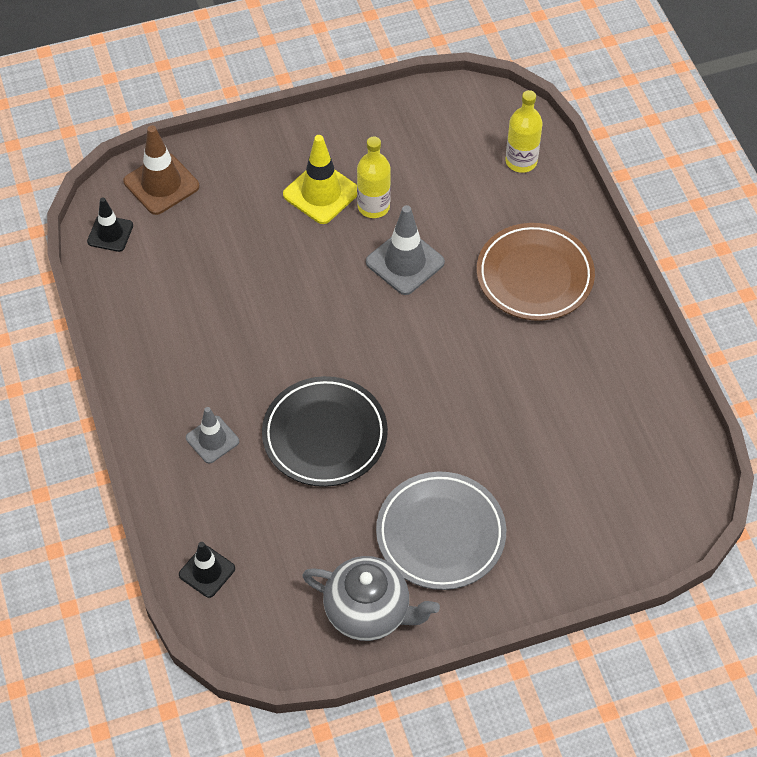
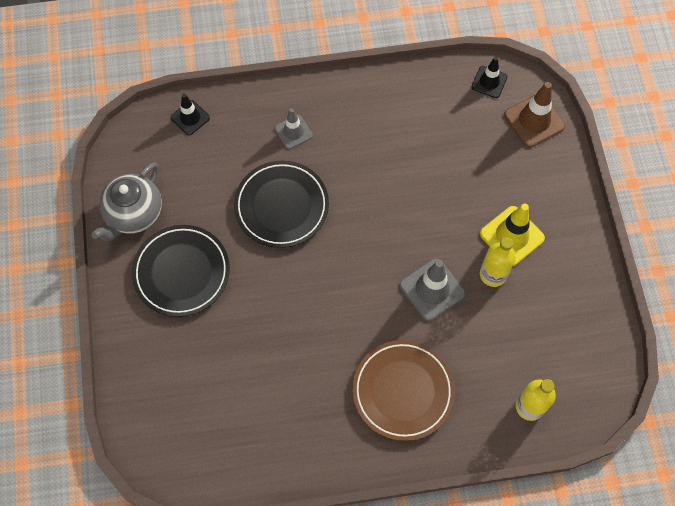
camera: 100 degrees right, 10 degrees up
grey plate [376,471,506,590] -> black plate [132,225,230,317]

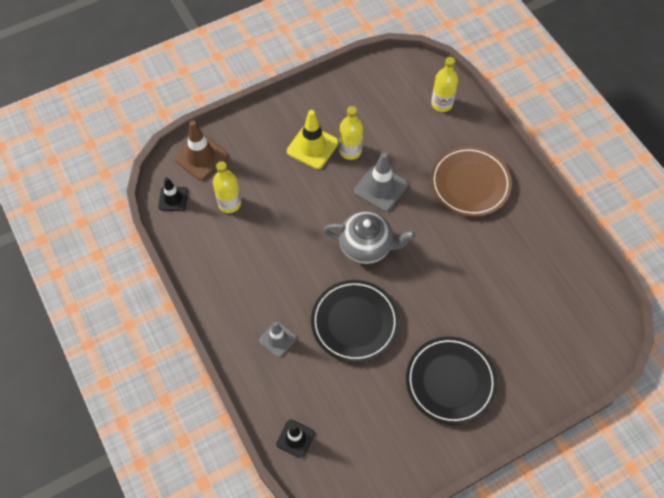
camera: 110 degrees left, 5 degrees down
grey teapot [91,162,162,241] -> grey teapot moved to [324,211,416,264]
none -> yellow bottle [213,161,241,213]

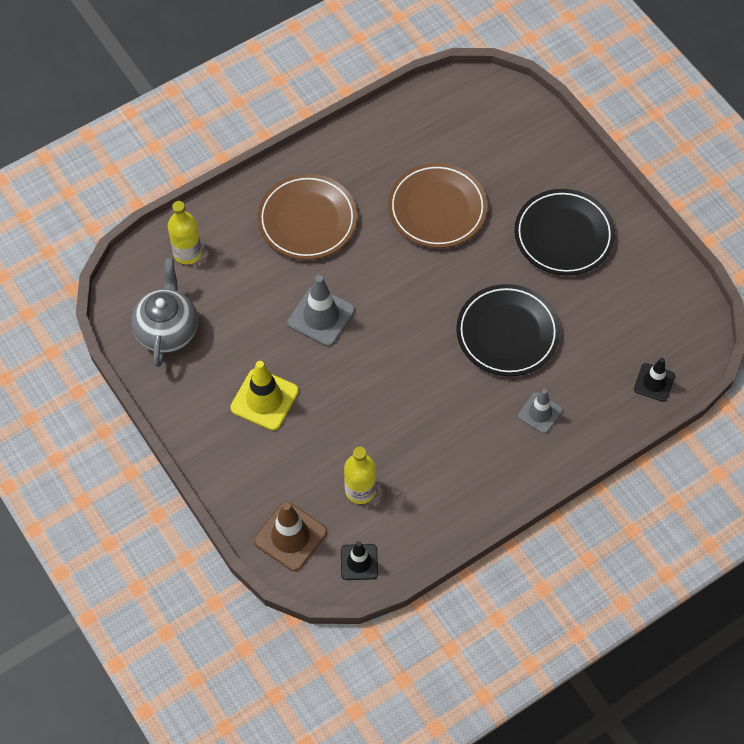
camera: 95 degrees left, 0 degrees up
grey teapot [324,211,416,264] -> grey teapot moved to [131,258,198,367]
yellow bottle [339,106,363,160] -> none
none -> brown plate [388,163,488,248]

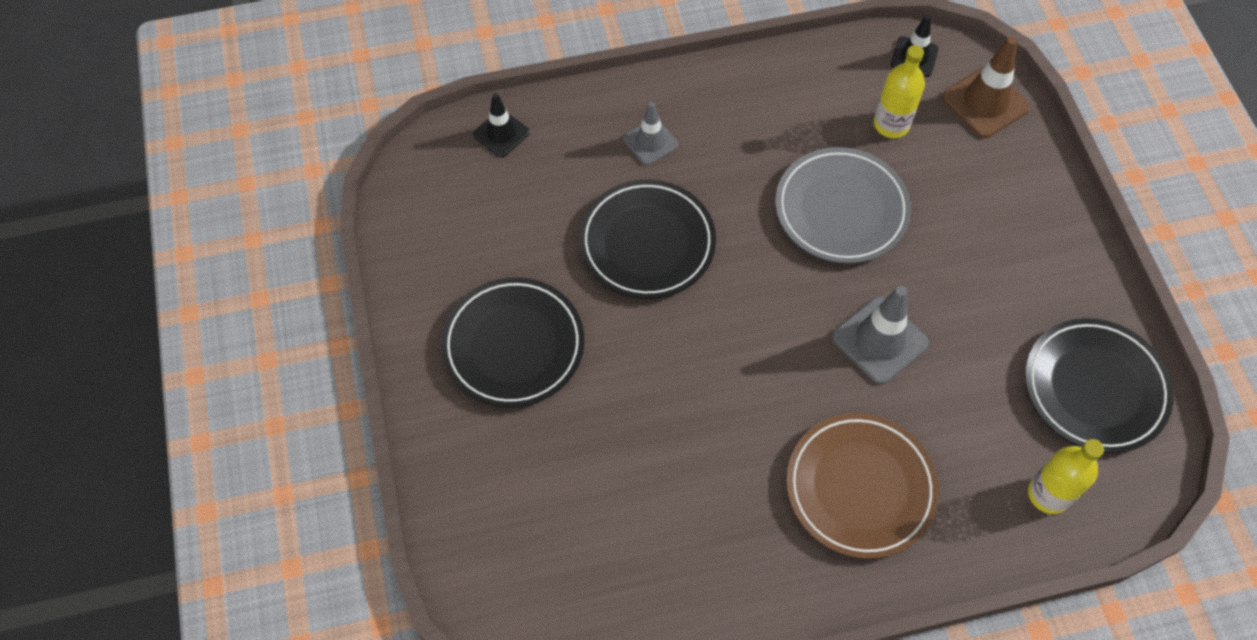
camera: 160 degrees left, 0 degrees up
grey teapot [131,258,198,367] -> black plate [1025,318,1174,453]
yellow traffic cone [230,361,299,431] -> none
brown plate [388,163,488,248] -> none
none -> grey plate [775,147,911,263]

